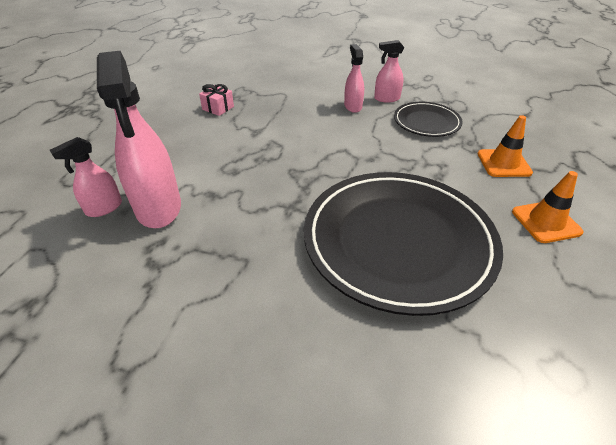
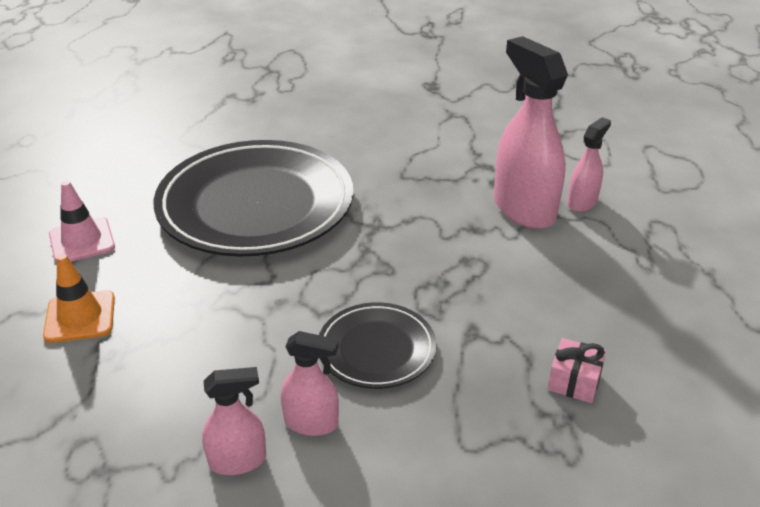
camera: 170 degrees right, 5 degrees down
pink spray bottle [344,44,364,113] -> pink spray bottle turned 60 degrees counterclockwise [281,331,339,436]
black plate [394,102,462,137] -> black plate moved to [319,302,437,389]
orange traffic cone [512,171,584,243] -> pink traffic cone [49,181,115,263]

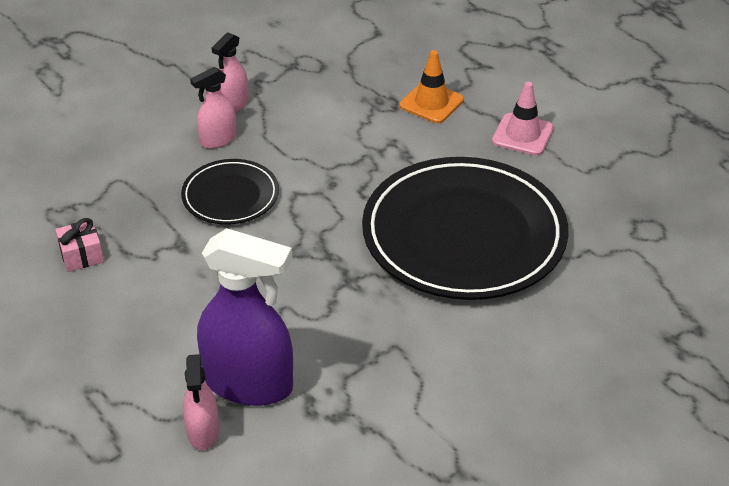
camera: 135 degrees right, 5 degrees up
pink spray bottle [494,36,568,229] -> purple spray bottle [197,228,293,406]

